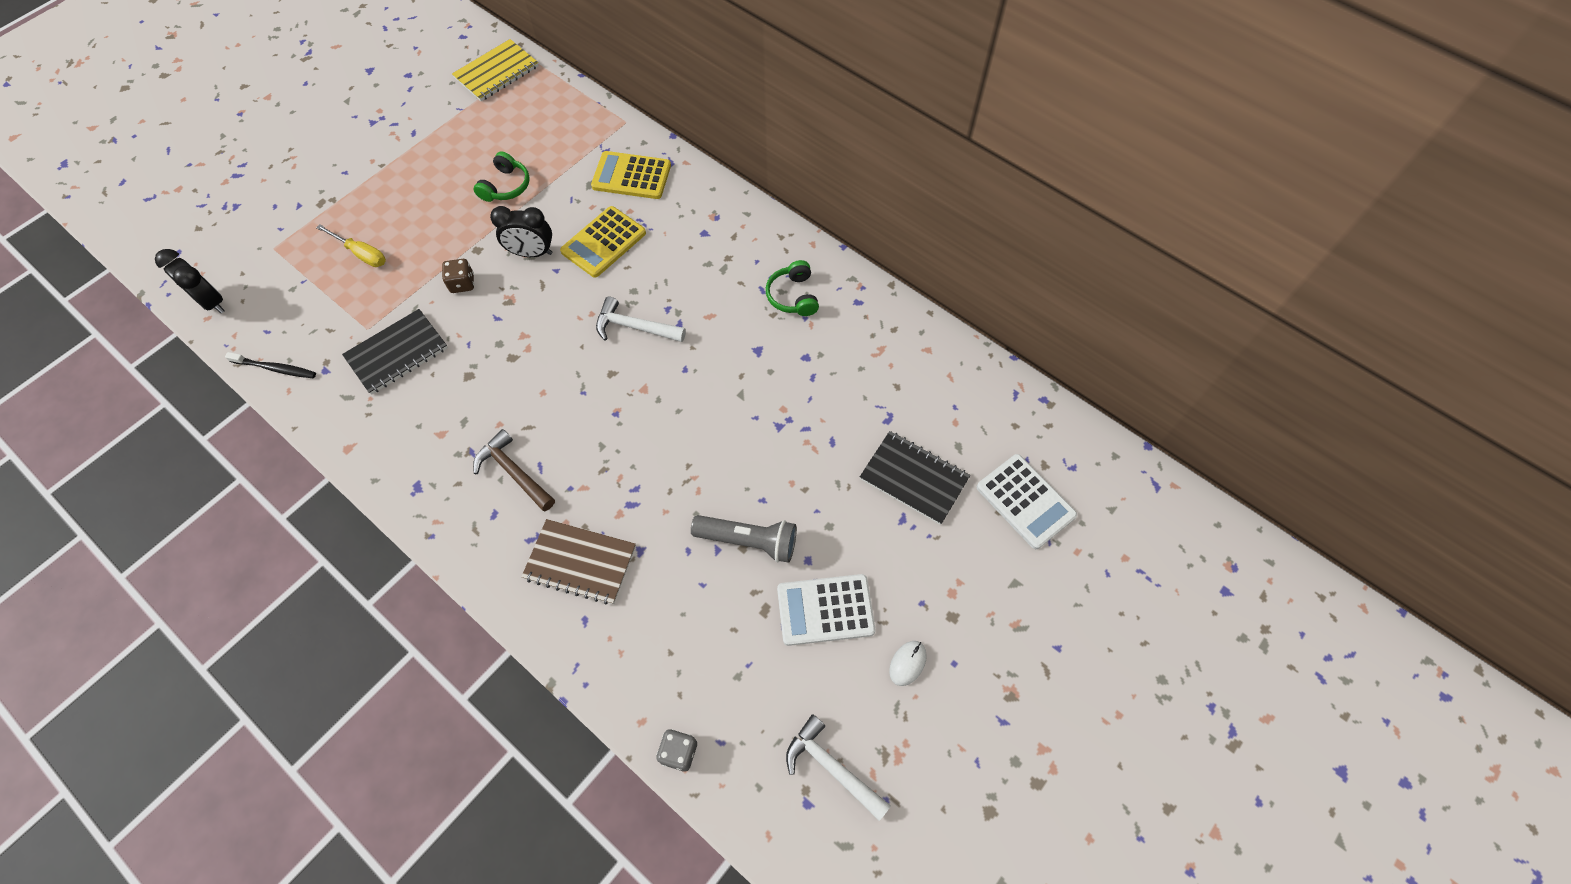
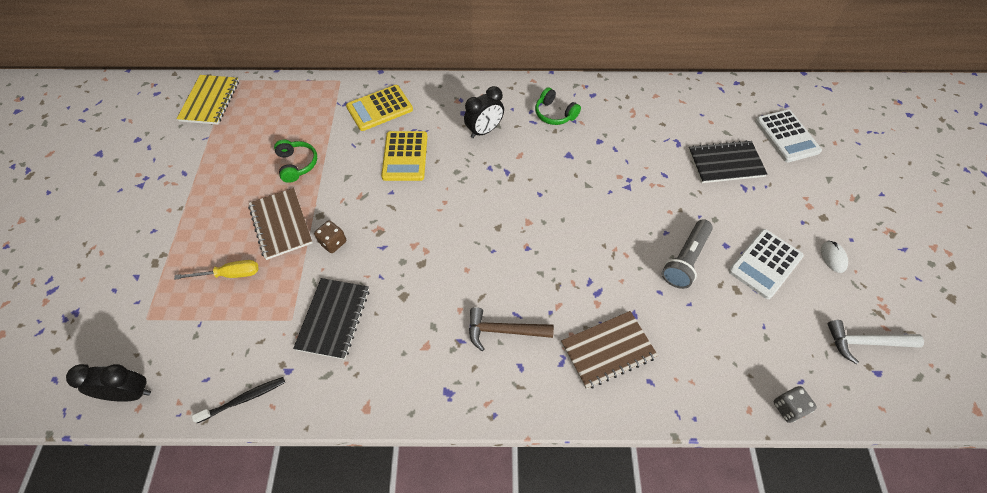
camera: 40 degrees left, 5 degrees down
black clock [490,206,552,257] -> black clock moved to [464,86,504,138]
white hammer [596,296,686,342] -> none
grey flashlight [691,515,797,563] -> grey flashlight turned 150 degrees clockwise [662,219,713,289]
white calculator [977,454,1077,549] -> white calculator turned 60 degrees clockwise [755,109,822,163]
none -> brown notebook [248,188,313,260]

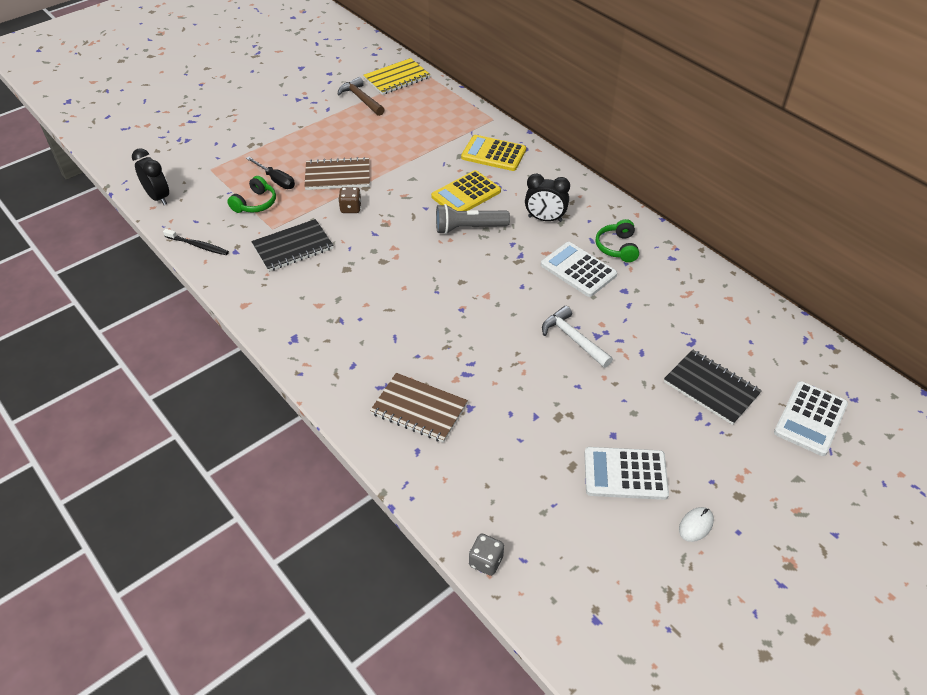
camera: 50 degrees right, 10 degrees down
yellow screwdriver [174,260,259,280] -> black screwdriver [246,157,295,189]
brown notebook [248,188,313,260] -> brown notebook turned 60 degrees clockwise [304,157,370,190]
green headphones [274,140,317,183] -> green headphones moved to [227,176,276,213]
brown hammer [469,307,554,351] -> brown hammer moved to [338,77,385,116]
grey flashlight [662,219,713,289] -> grey flashlight moved to [436,204,510,234]
white hammer [828,320,924,364] -> white hammer moved to [542,306,613,368]
none -> white calculator [541,242,617,297]

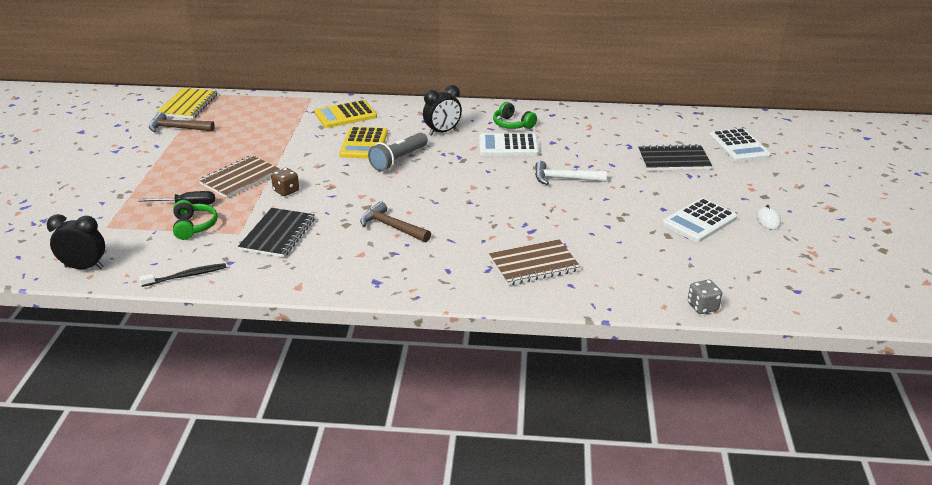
camera: 45 degrees left, 15 degrees down
none -> brown hammer [360,201,431,242]

